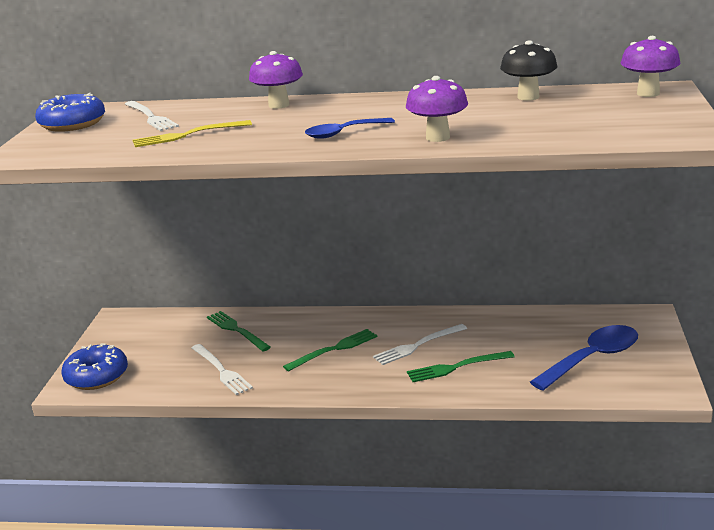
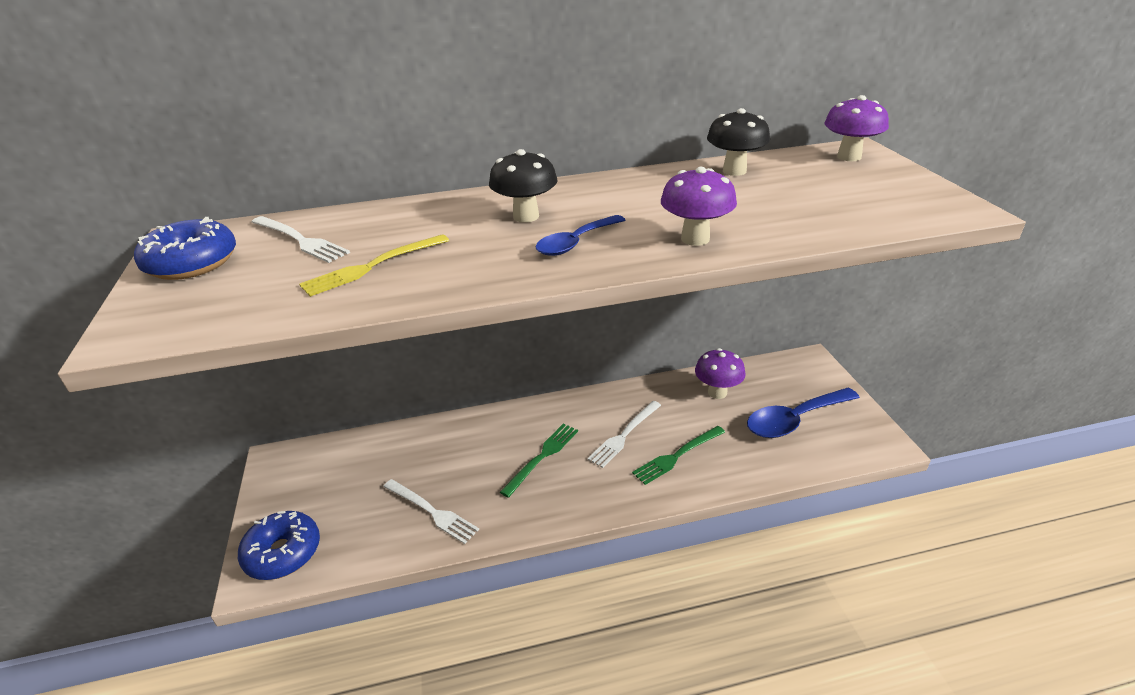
camera: 20 degrees left, 10 degrees up
green fork [207,311,271,351] -> none
purple mushroom [249,51,303,109] -> purple mushroom moved to [695,348,746,399]
blue spoon [530,325,638,391] -> blue spoon turned 150 degrees counterclockwise [747,388,860,438]
none -> black mushroom [489,149,558,223]

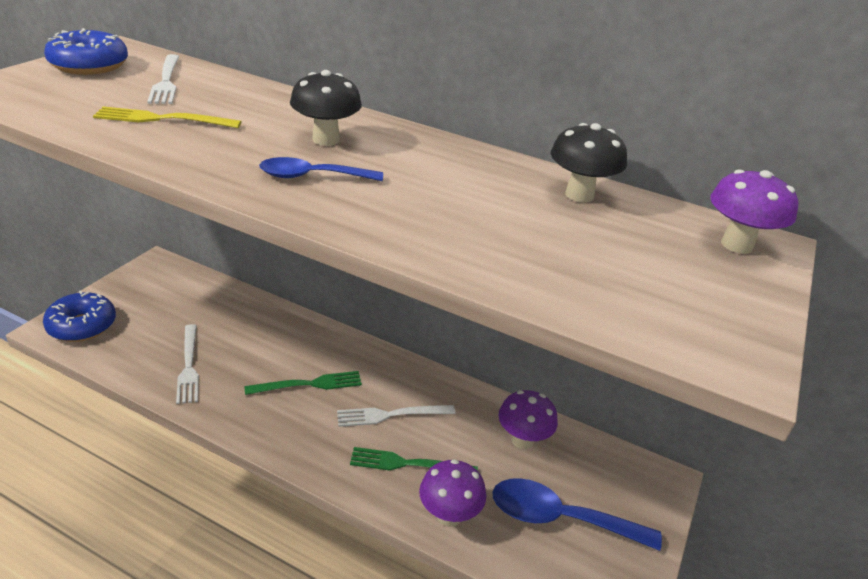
camera: 35 degrees right, 0 degrees up
purple mushroom [661,167,737,246] -> purple mushroom moved to [419,459,486,527]

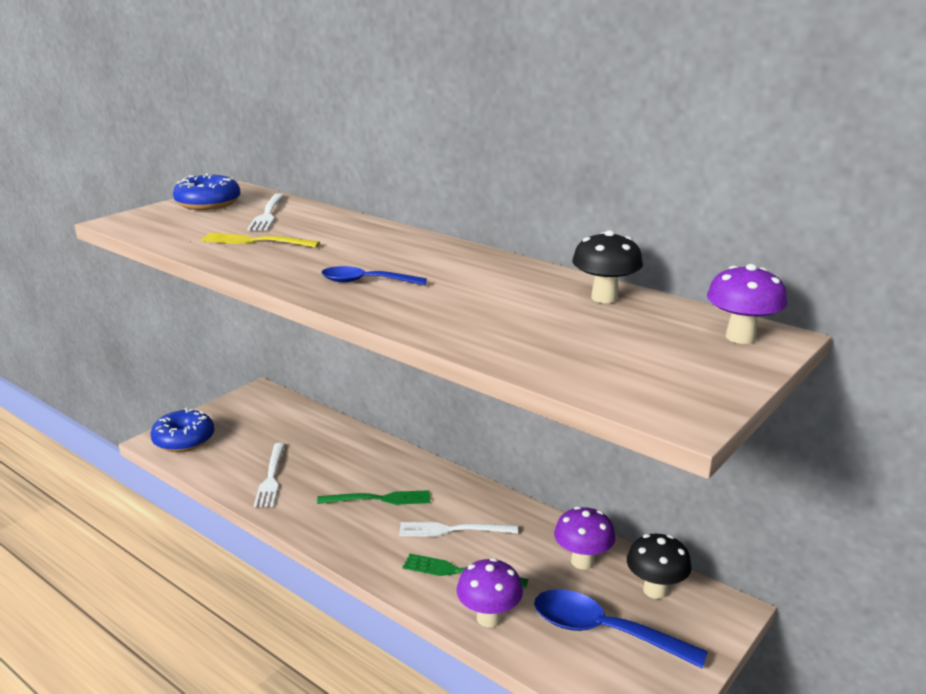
camera: 15 degrees right, 10 degrees down
black mushroom [290,70,362,146] -> black mushroom moved to [627,534,692,599]

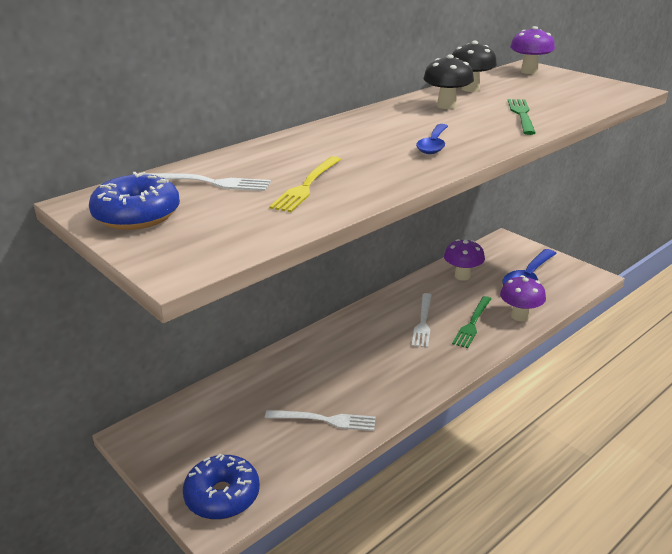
camera: 80 degrees left, 5 degrees up
green fork [317,490,430,505] -> green fork moved to [508,99,535,135]
black mushroom [627,534,692,599] -> black mushroom moved to [423,55,474,109]

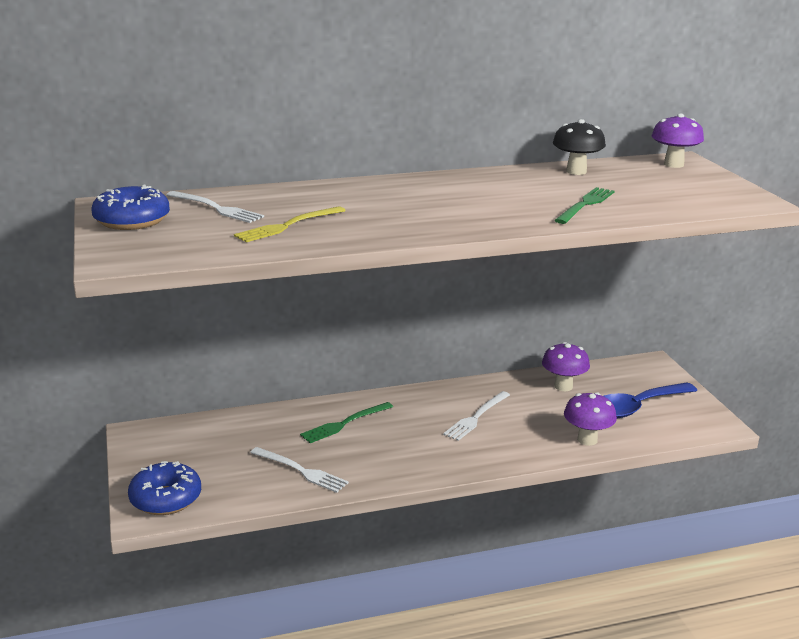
camera: 25 degrees right, 5 degrees down
blue spoon [416,124,448,154] -> none
black mushroom [423,55,474,109] -> none
green fork [452,296,491,348] -> green fork moved to [300,402,393,443]

